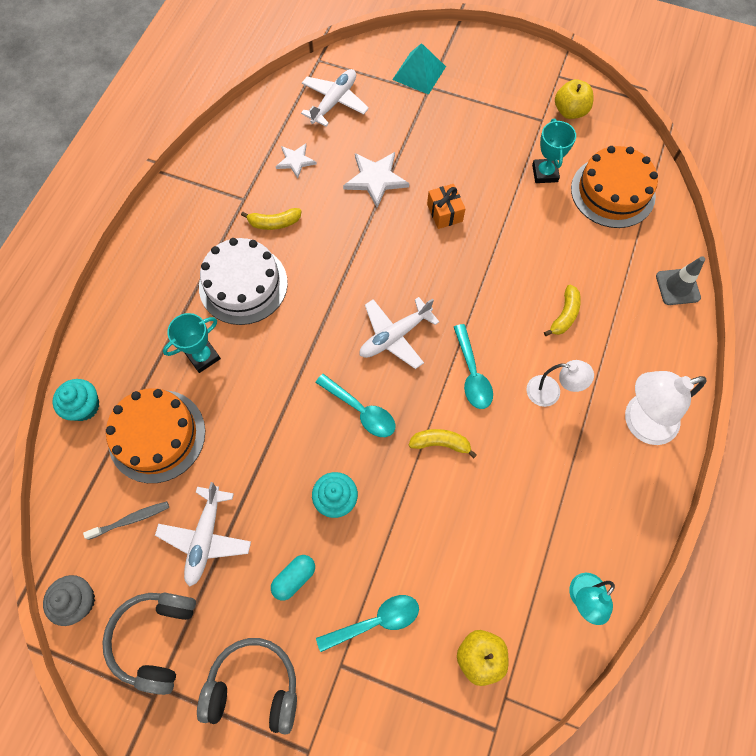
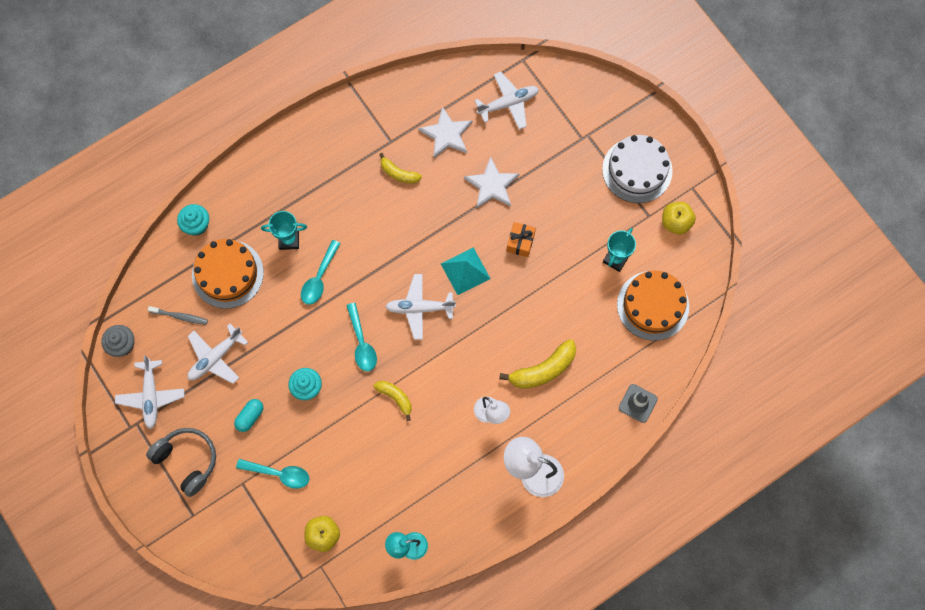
camera: 35 degrees right, 5 degrees up
grey headphones [102,593,196,695] -> white plane [115,355,185,429]
white cake [199,238,288,325] -> white cake moved to [602,135,673,203]
turquoise capsule [271,555,315,601] -> turquoise capsule turned 45 degrees counterclockwise [234,399,264,432]
white star [276,144,317,178] -> white star [418,106,473,158], size x1.59
turquoise pyramid [392,43,446,95] -> turquoise pyramid moved to [441,247,491,295]
turquoise spoon [454,324,493,409] -> turquoise spoon moved to [301,240,341,305]
yellow banana [544,285,581,336] -> yellow banana [499,339,576,389], size x1.64

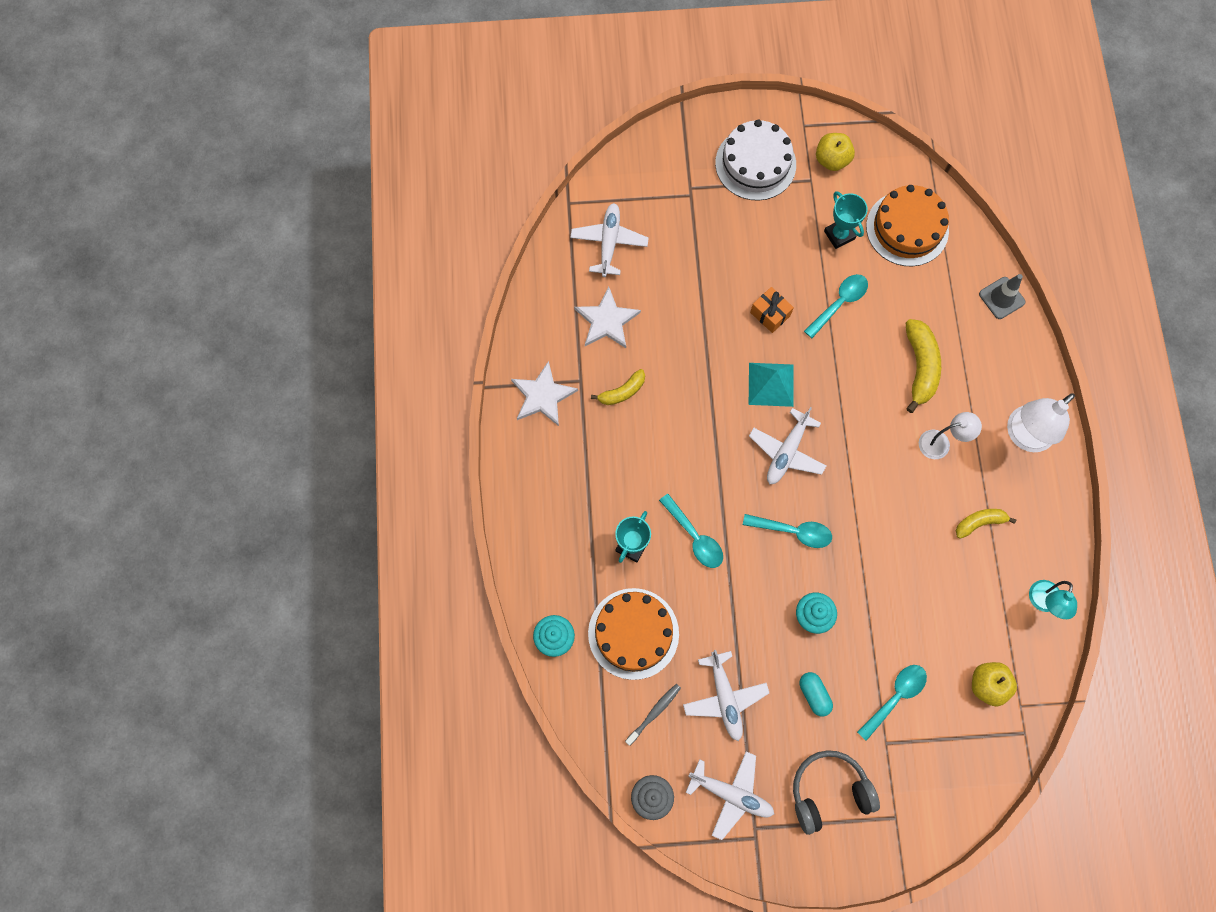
camera: 60 degrees left, 0 degrees up
yellow banana [373,381,412,421] -> yellow banana moved to [956,509,1016,539]
white star [464,156,519,209] -> white star moved to [511,361,578,426]
none -> turquoise spoon [804,274,868,338]

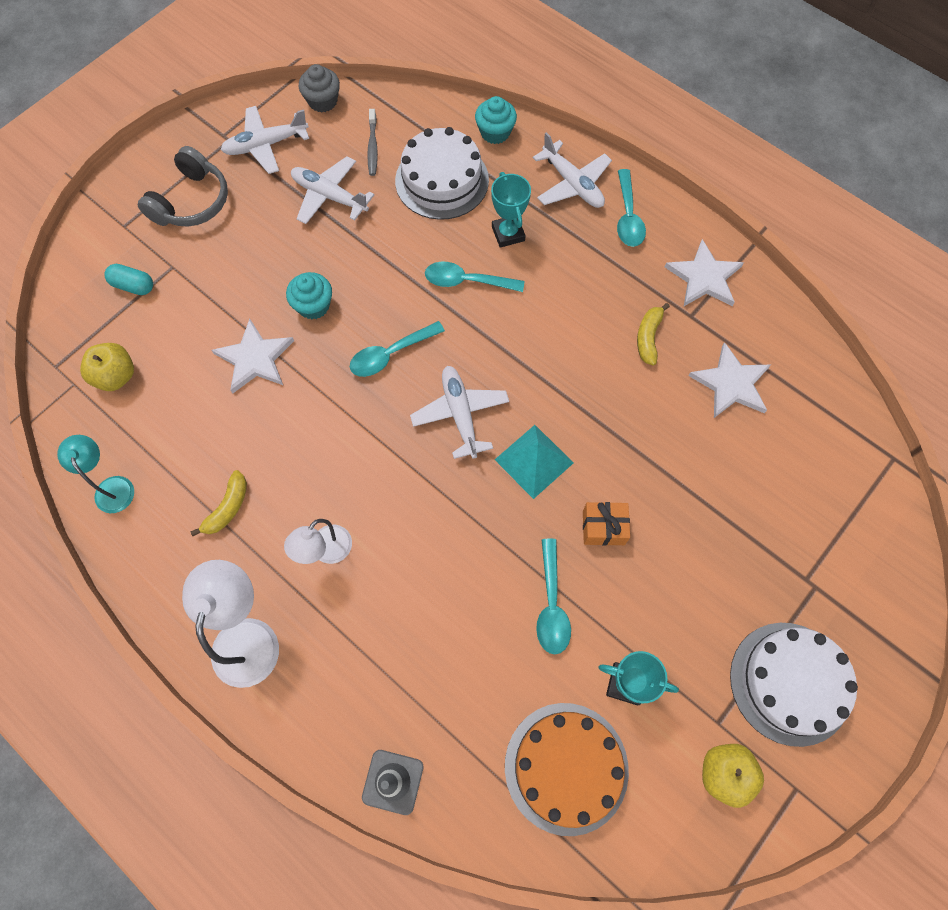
camera: 135 degrees right, 5 degrees down
white plane [570,203,649,277] -> white plane moved to [533,132,612,208]
orange cake [588,588,679,680] -> white cake [395,127,489,220]
turquoise capsule [800,672,833,717] -> turquoise capsule moved to [104,264,153,295]
turquoise spoon [857,665,927,741] -> turquoise spoon moved to [617,169,646,247]
yellow banana [906,319,941,413] -> none
none -> white star [212,319,294,394]

